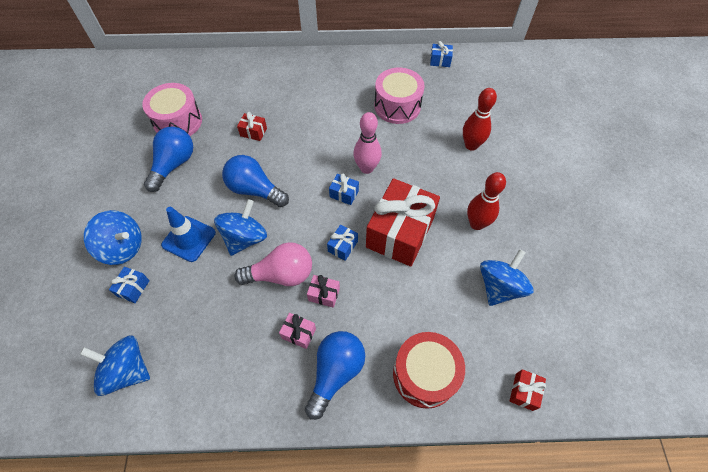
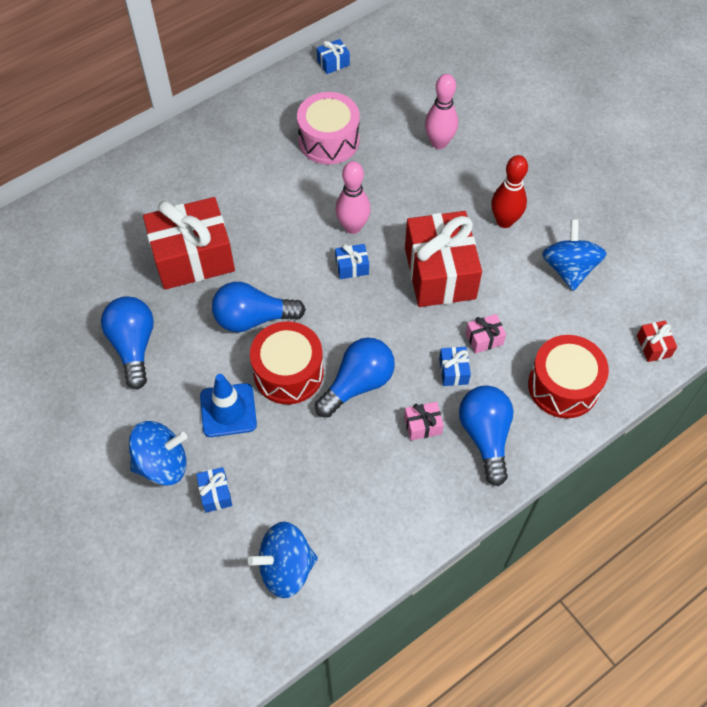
camera: 35 degrees left, 0 degrees up
pink drum [142,83,202,136] -> none
blue spinning top [214,199,267,256] -> red drum [250,321,324,404]
pink light bulb [234,242,312,286] -> blue light bulb [315,338,395,418]
red gift [237,112,267,141] -> red gift [143,197,235,290], size x2.44
pink gift [307,275,340,308] -> pink gift moved to [465,314,506,354]
blue gift [327,225,358,261] -> blue gift moved to [439,347,471,386]
red bowling pin [463,88,497,151] -> pink bowling pin [425,74,458,149]

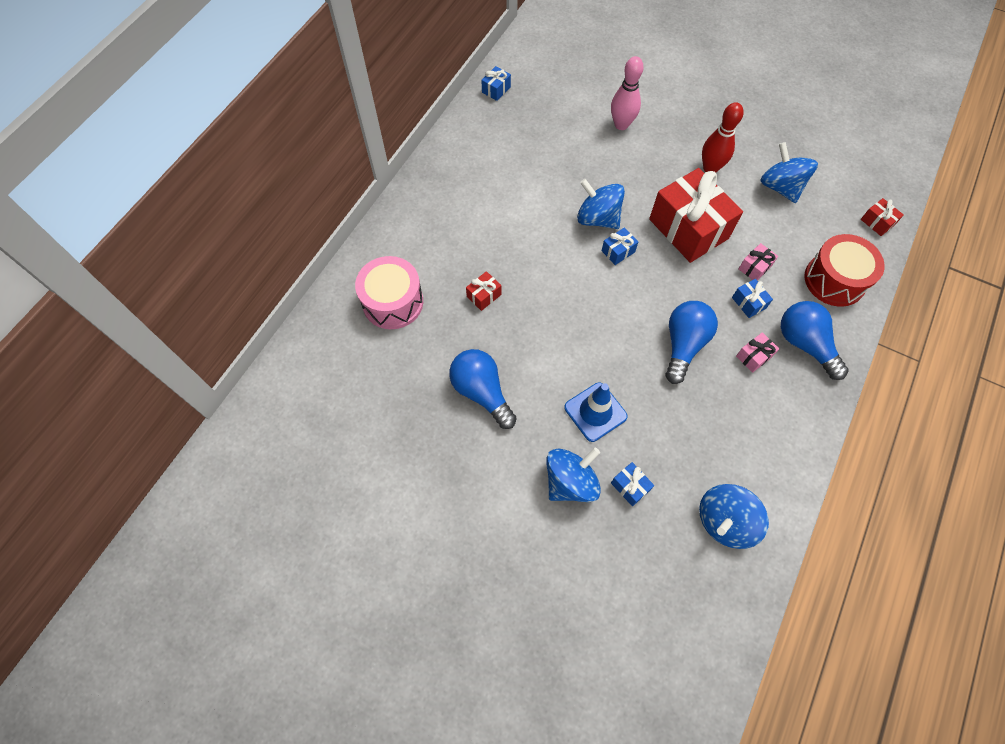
camera: 25 degrees left, 5 degrees up
red gift [143,197,235,290] -> red gift [466,271,501,311], size x0.41
blue light bulb [212,282,306,332] -> none
red drum [250,321,324,404] -> none
pink drum [297,92,360,165] -> pink drum moved to [355,256,423,329]
pink bowling pin [336,161,371,234] -> blue spinning top [577,179,625,229]

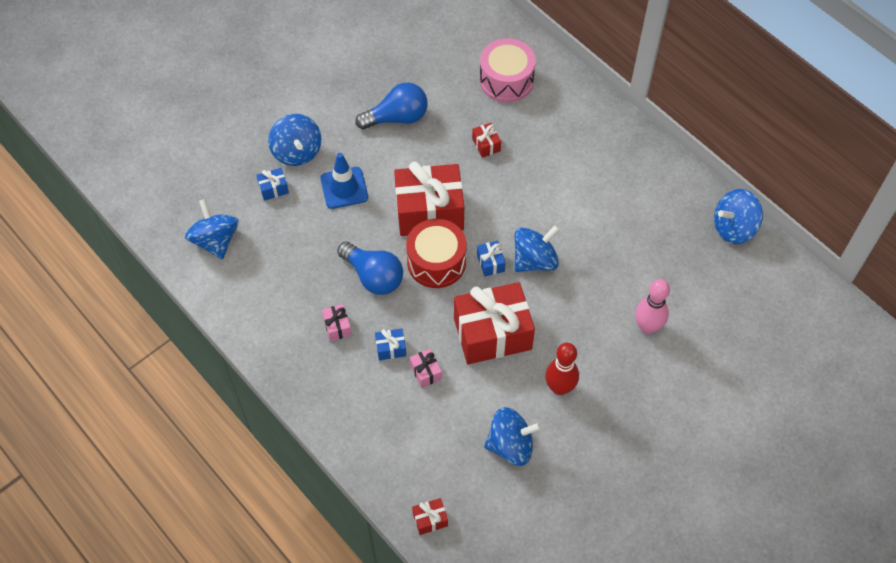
camera: 110 degrees right, 5 degrees down
blue gift [481,66,511,101] -> blue spinning top [714,189,763,244]
blue light bulb [781,301,849,380] -> none
red drum [804,234,885,307] -> red drum moved to [406,219,466,288]
none -> red gift [394,161,464,236]

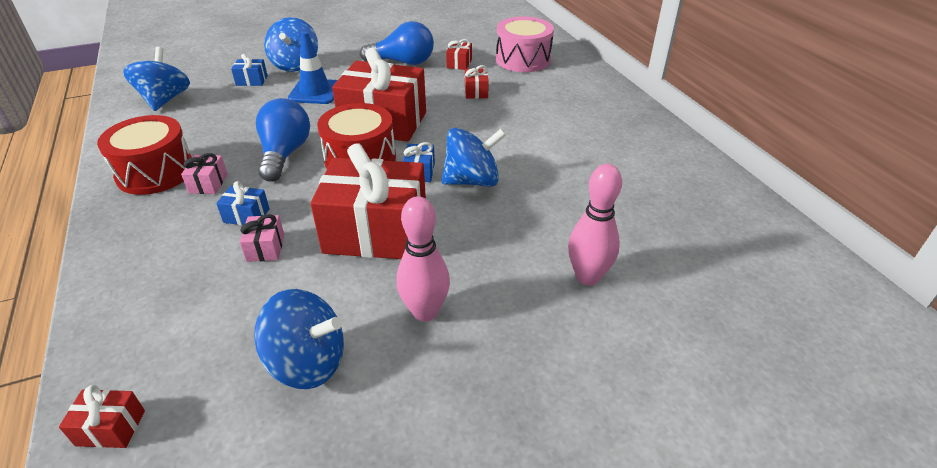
camera: 20 degrees right, 20 degrees down
blue light bulb [337,241,403,295] -> blue light bulb turned 150 degrees counterclockwise [256,98,310,182]
red bowling pin [545,343,579,395] -> pink bowling pin [396,196,450,322]
blue spinning top [714,189,763,244] -> none
none -> red drum [97,115,192,195]
none -> red gift [446,39,472,70]

